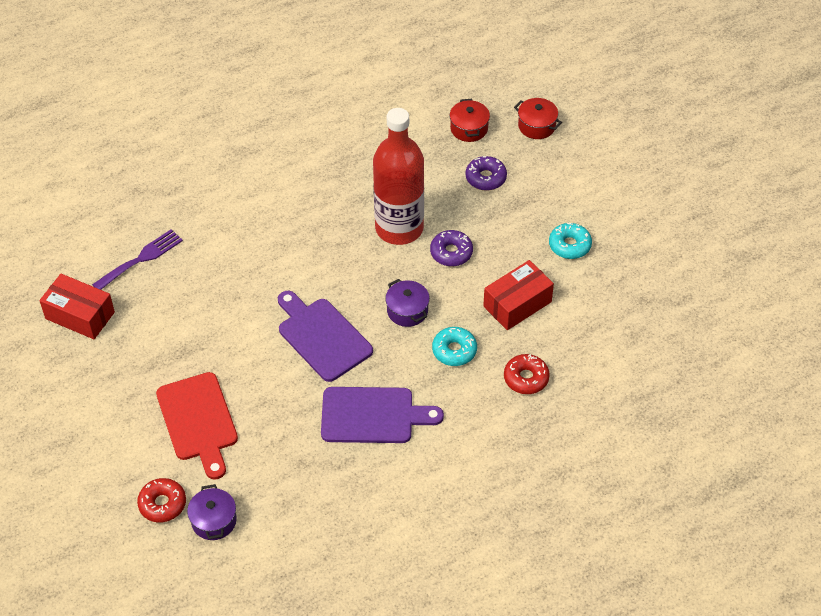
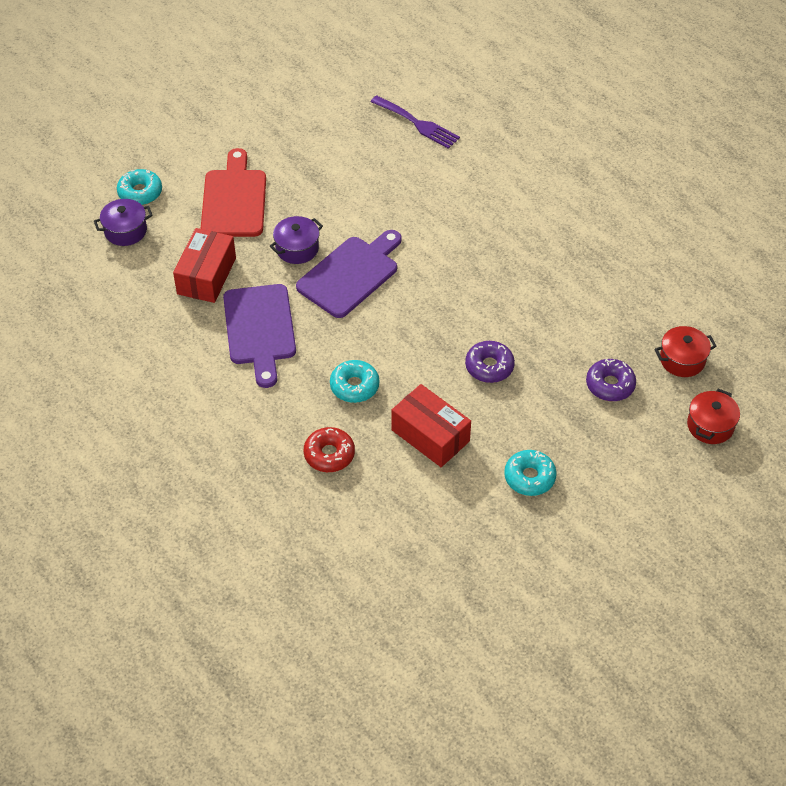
camera: 80 degrees right, 0 degrees up
red box [39,274,115,339] -> red box moved to [173,228,236,303]
red donut [137,478,186,522] -> turquoise donut [117,169,162,205]
red cutting board [156,372,238,480] -> red cutting board turned 120 degrees clockwise [201,148,266,237]
red bottle [373,108,424,245] -> none
purple pot [385,279,430,327] -> purple pot moved to [270,216,323,264]

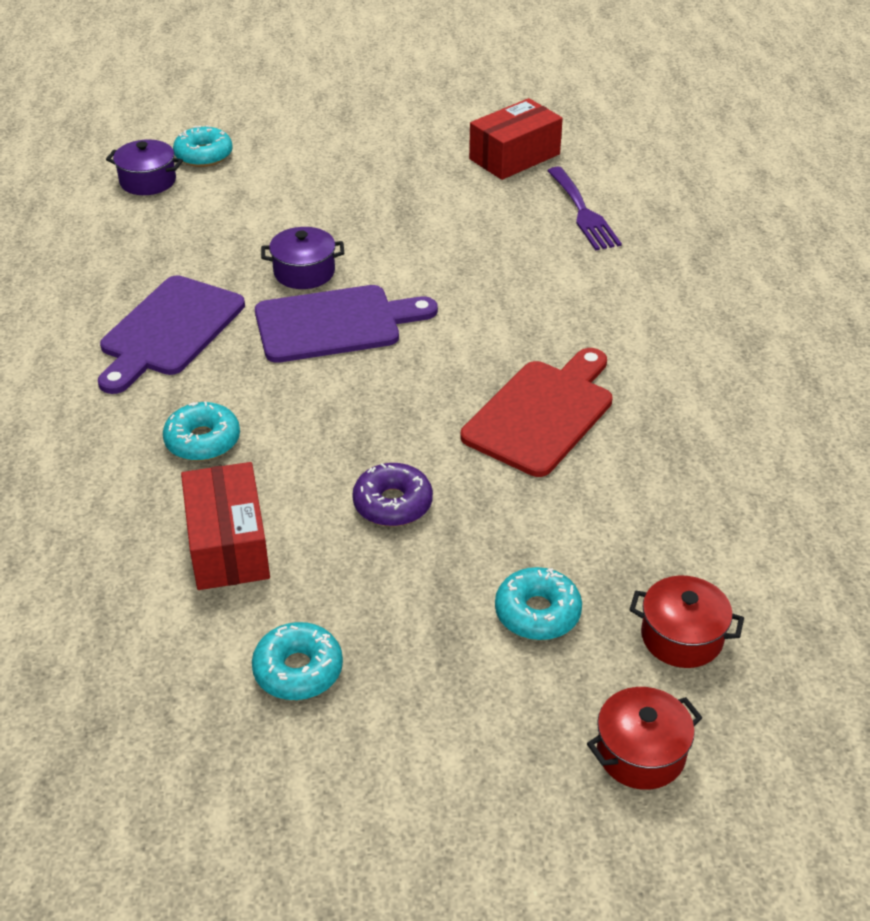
camera: 35 degrees right, 10 degrees down
red box [173,228,236,303] -> red box moved to [469,98,563,180]
red cutting board [201,148,266,237] -> red cutting board moved to [461,348,612,477]
red donut [304,427,355,472] -> none
purple donut [586,358,636,401] -> turquoise donut [495,567,582,640]

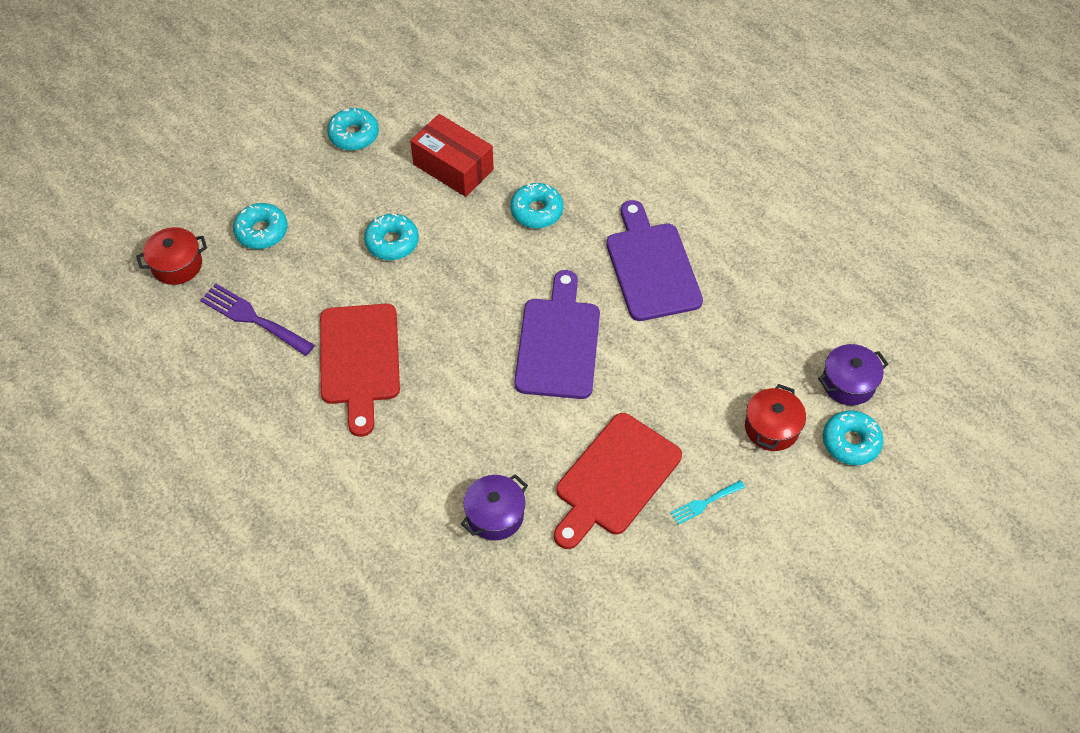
camera: 140 degrees right, 15 degrees up
purple cutting board [255,285,438,363] -> purple cutting board turned 150 degrees clockwise [514,270,600,399]
purple pot [261,227,344,289] -> purple pot moved to [461,474,528,540]
purple donut [352,463,433,526] -> turquoise donut [364,213,419,260]
red box [469,98,563,180] -> none
purple fork [547,167,622,251] -> purple fork moved to [200,283,315,356]
red pot [587,687,702,790] -> red pot moved to [745,384,806,451]
none -> red cutting board [554,413,682,549]
none -> turquoise fork [670,480,745,525]

